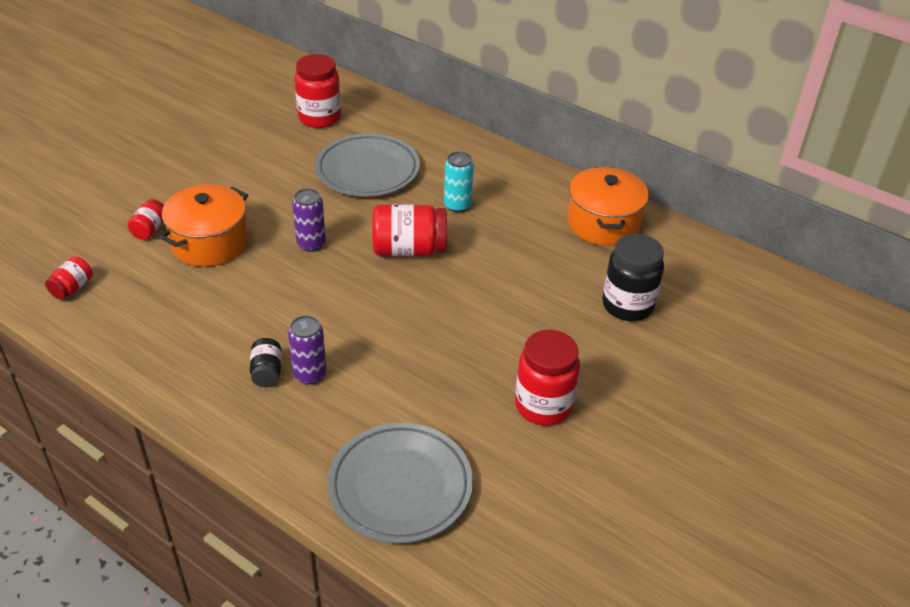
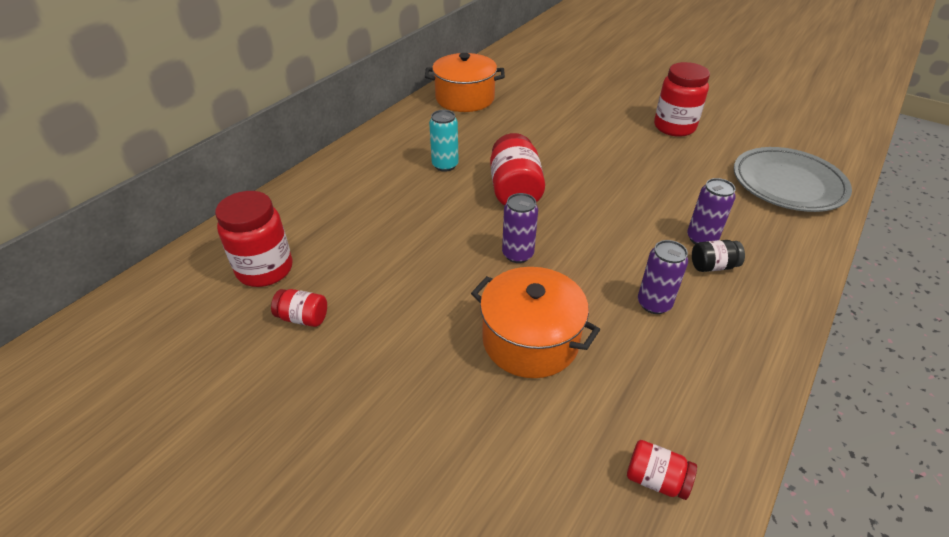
camera: 90 degrees left, 0 degrees up
red jar [127,199,164,240] -> red jar moved to [271,289,327,327]
grey plate [315,133,420,197] -> none
black jar [602,234,664,321] -> none
none -> purple can [638,240,688,314]

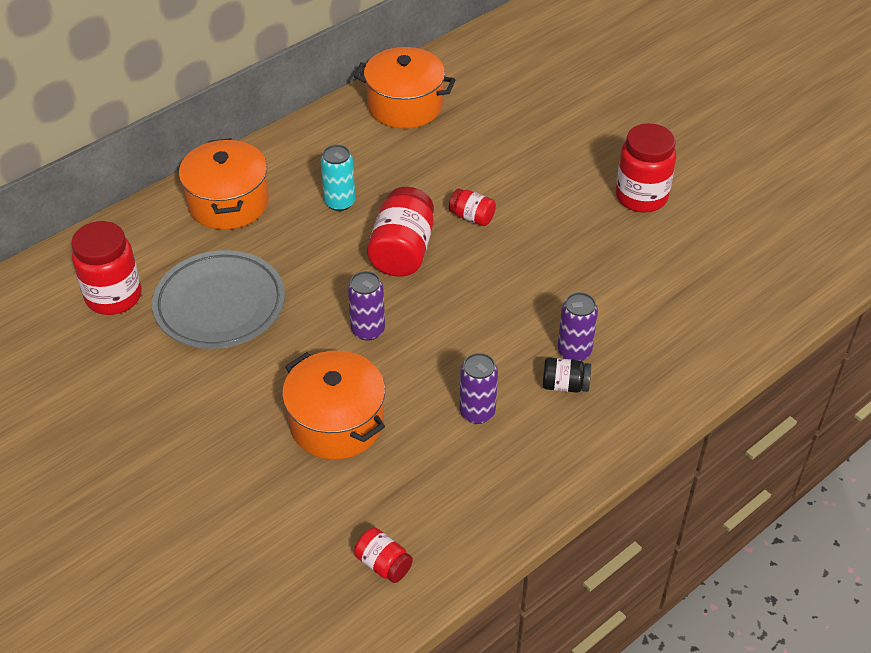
camera: 15 degrees right, 5 degrees up
red jar [271,289,327,327] -> red jar moved to [449,188,496,226]
grey plate [734,147,852,212] -> grey plate moved to [152,250,285,349]
none -> orange pot [179,138,269,230]

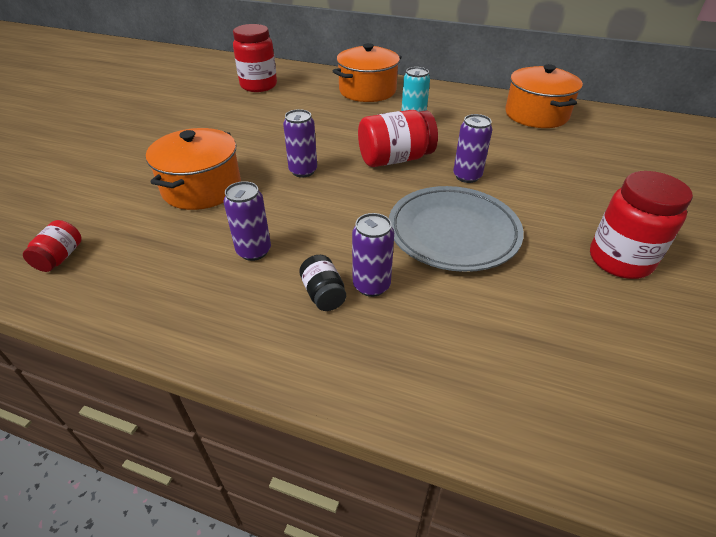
camera: 60 degrees right, 5 degrees down
grey plate [152,250,285,349] -> grey plate moved to [389,186,524,272]
red jar [449,188,496,226] -> purple can [453,114,492,183]

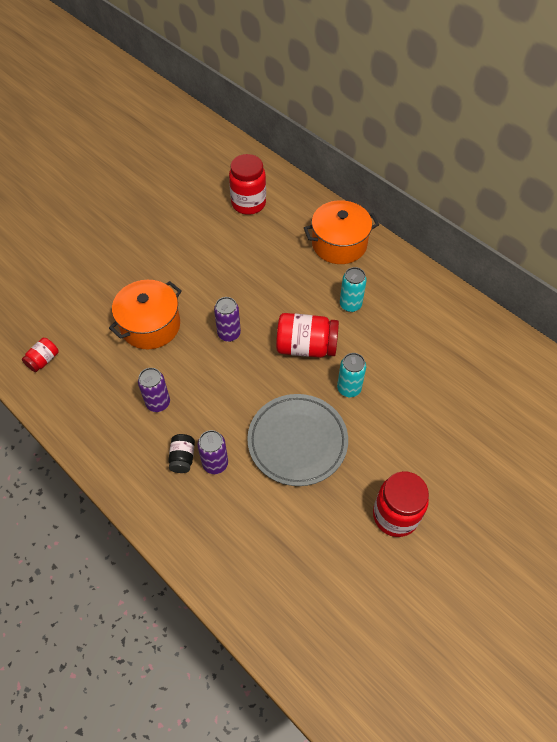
camera: 25 degrees right, 15 degrees up
purple can [453,114,492,183] -> turquoise can [337,353,366,397]
orange pot [505,64,583,128] -> none

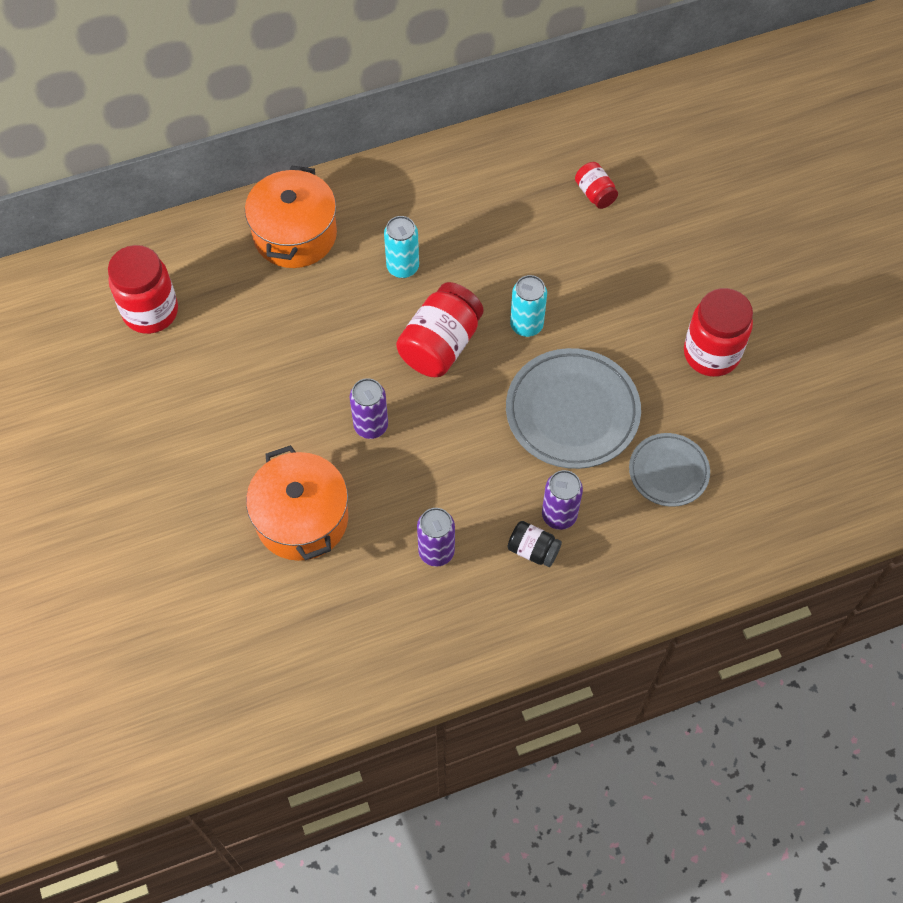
camera: 65 degrees left, 5 degrees up
red jar [22,338,59,372] -> red jar moved to [575,162,618,209]
none -> grey plate [629,433,710,507]

